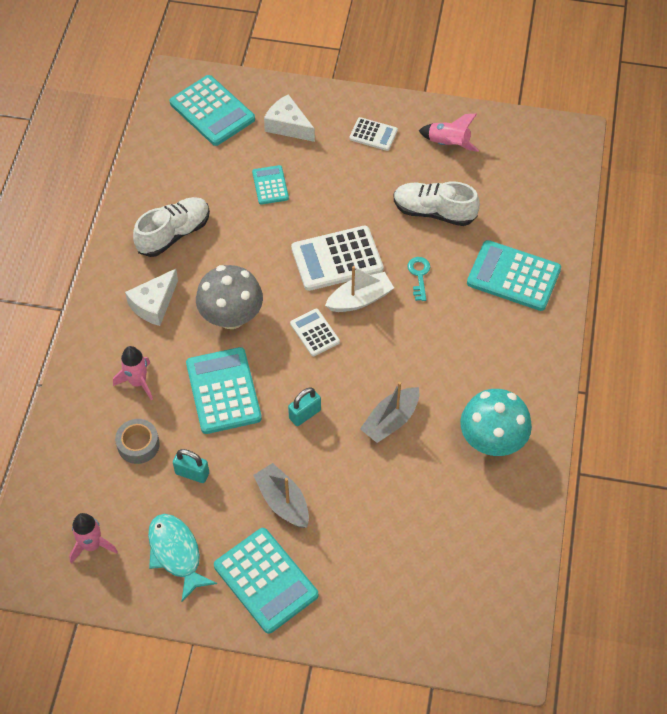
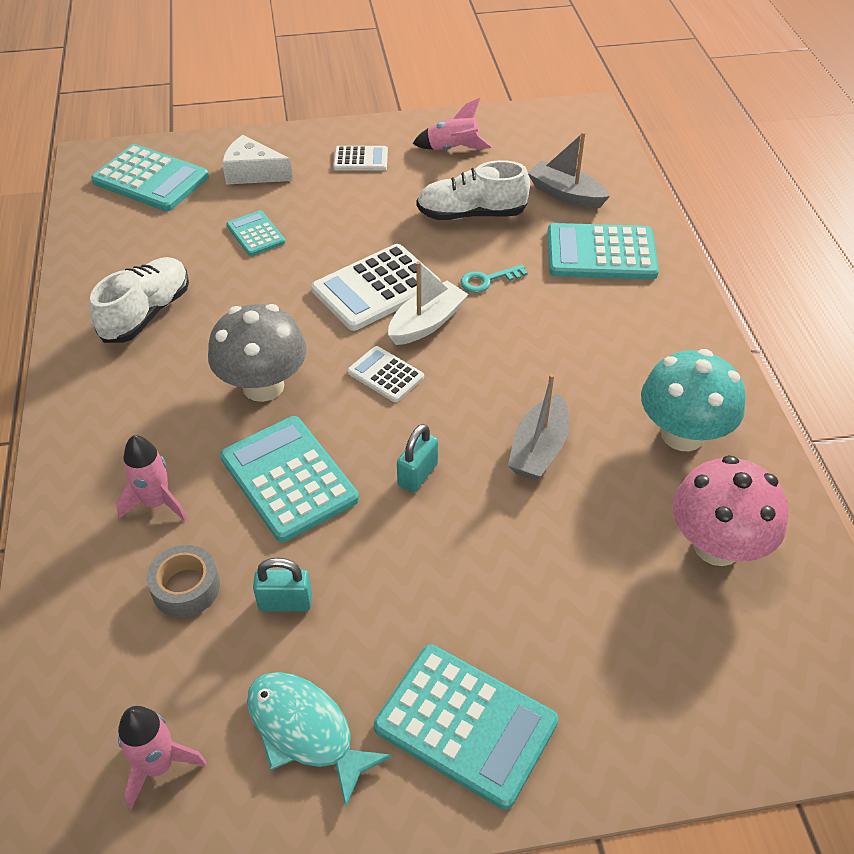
camera: 20 degrees left, 10 degrees down
white cheese [125,269,178,326] -> none
grey boat [253,463,309,528] -> grey boat moved to [528,132,610,208]
turquoise key [407,257,430,301] -> turquoise key turned 90 degrees counterclockwise [460,264,528,293]
none -> pink mushroom [672,455,789,566]

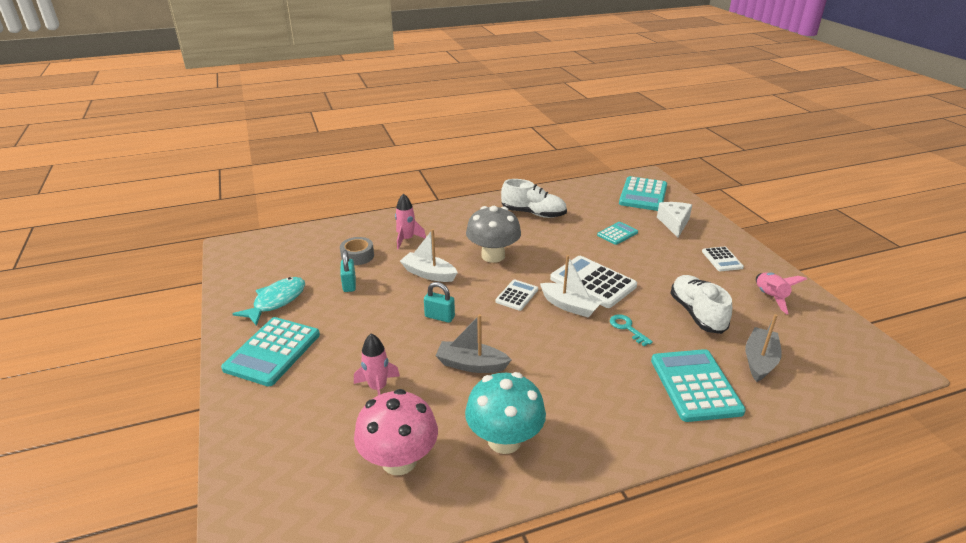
camera: 80 degrees right, 15 degrees down
pink rocket [118,706,206,809] -> pink rocket moved to [354,334,400,395]
turquoise calculator [220,416,359,542] -> white boat [400,229,458,282]

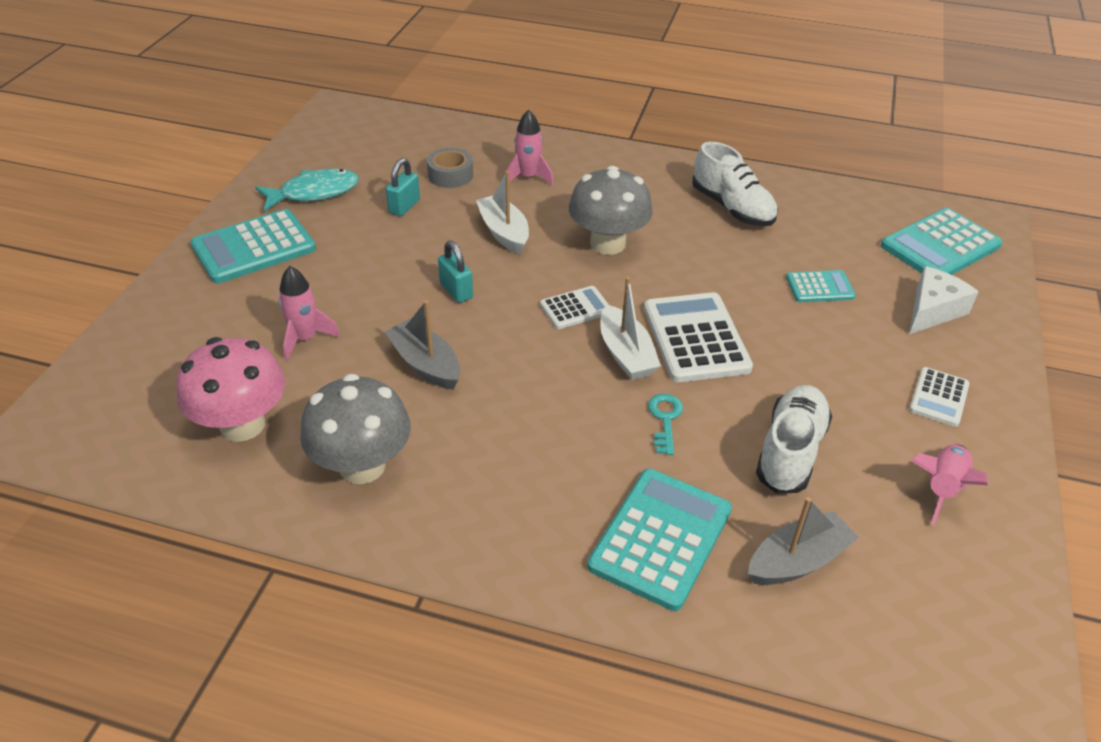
camera: 35 degrees right, 10 degrees up
turquoise mushroom [465,372,546,454] -> grey mushroom [300,374,411,484]

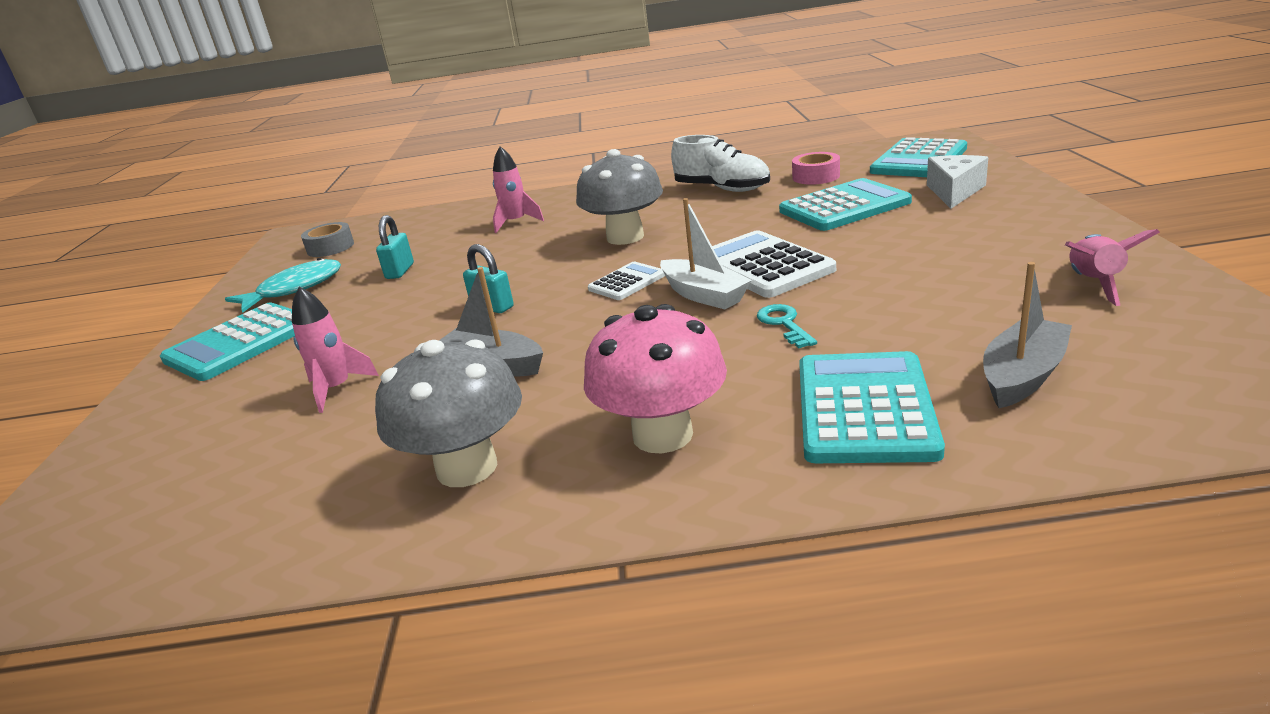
camera: 15 degrees left, 15 degrees down
pink mushroom [176,337,285,442] -> pink mushroom moved to [584,304,727,453]
grey tape [427,148,473,188] -> grey tape moved to [301,222,354,257]
white boat [476,171,529,254] -> none
white shoe [756,385,832,494] -> none
turquoise calculator [786,270,856,302] -> turquoise calculator [779,178,912,231], size x1.82
white calculator [909,367,970,427] -> none
none -> pink tape [792,152,840,185]

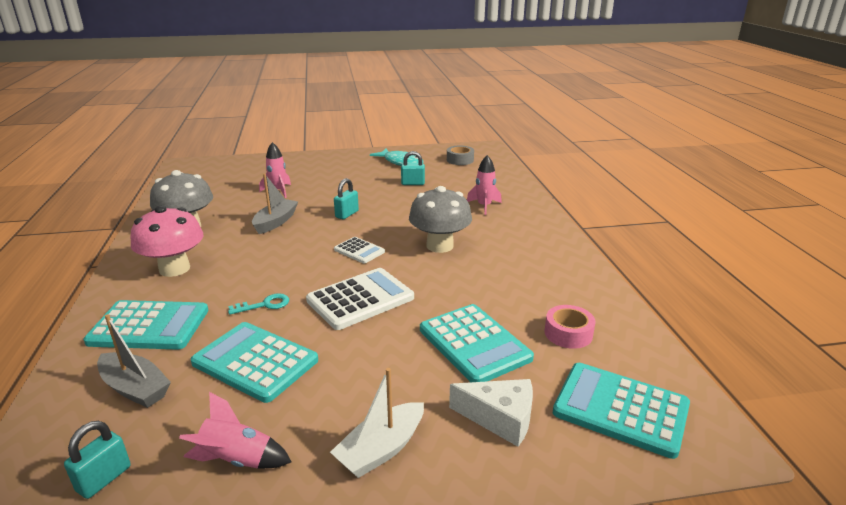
camera: 80 degrees right, 0 degrees up
turquoise calculator [160,302,295,381] -> turquoise calculator moved to [191,322,318,403]
white boat [660,198,752,309] -> white boat moved to [330,368,424,478]
white shoe [671,135,770,192] -> none
none -> turquoise padlock [64,421,131,499]

